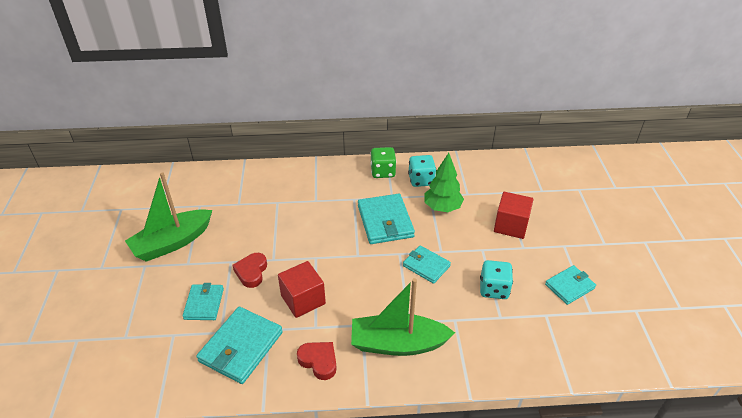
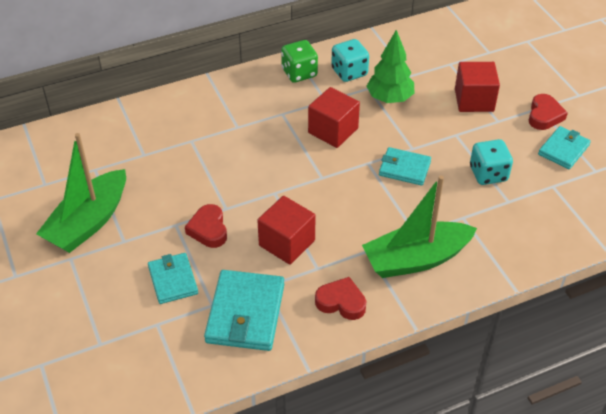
camera: 20 degrees left, 5 degrees up
turquoise wallet [358,194,415,244] -> red cube [308,87,360,148]
none -> red heart [529,94,568,130]

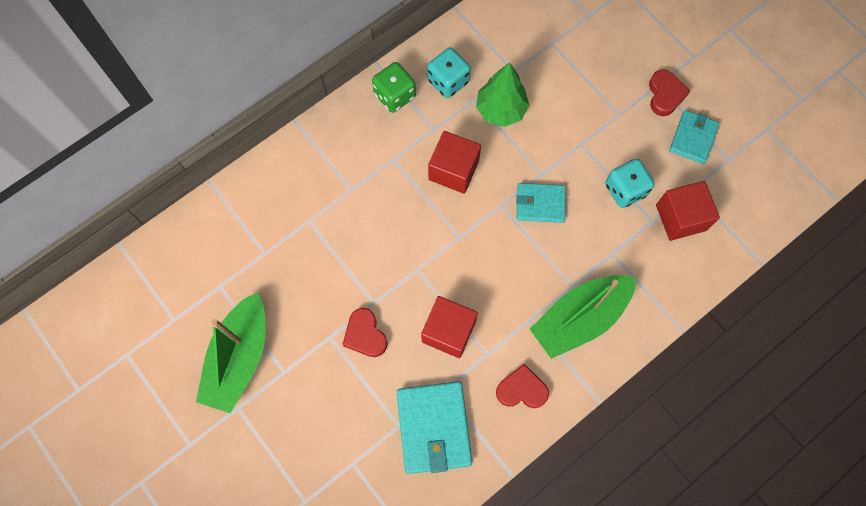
camera: 15 degrees left, 25 degrees up
turquoise wallet [148,253,198,304] -> none
red cube [455,62,500,112] -> red cube moved to [656,181,720,241]

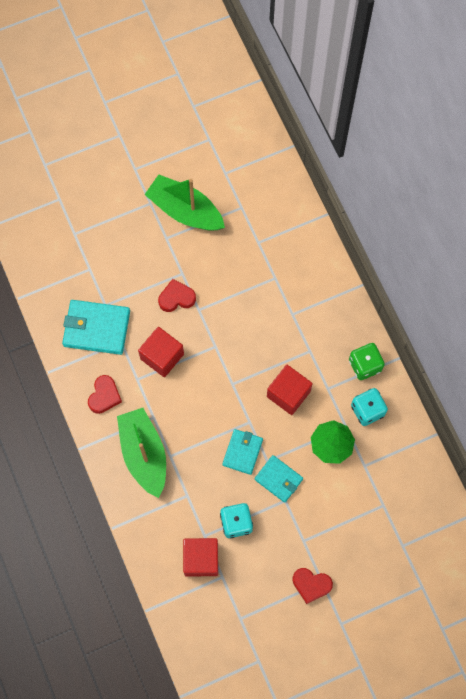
camera: 105 degrees right, 0 degrees up
turquoise wallet [669,110,719,164] -> turquoise wallet moved to [254,455,303,503]

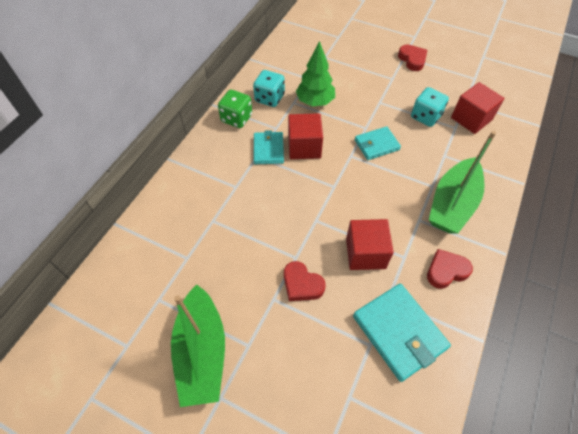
camera: 130 degrees left, 15 degrees down
turquoise wallet [254,455,303,503] -> turquoise wallet moved to [254,130,284,164]

